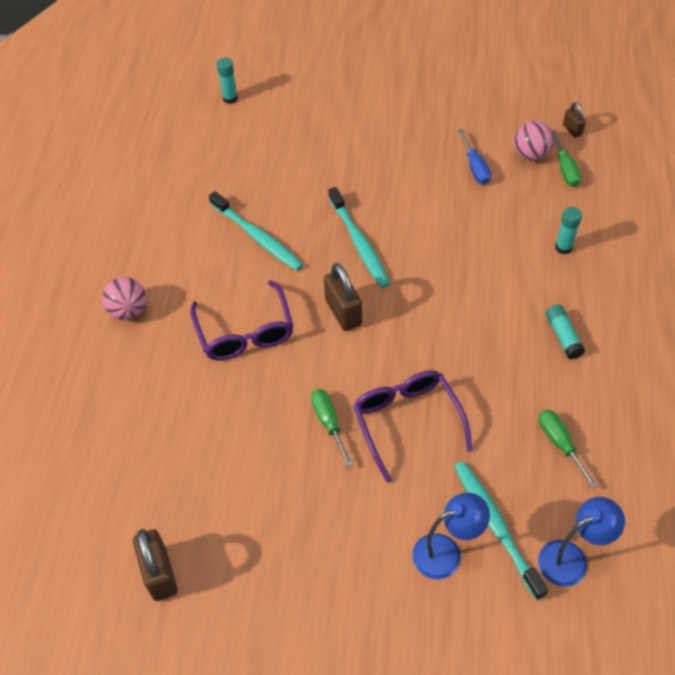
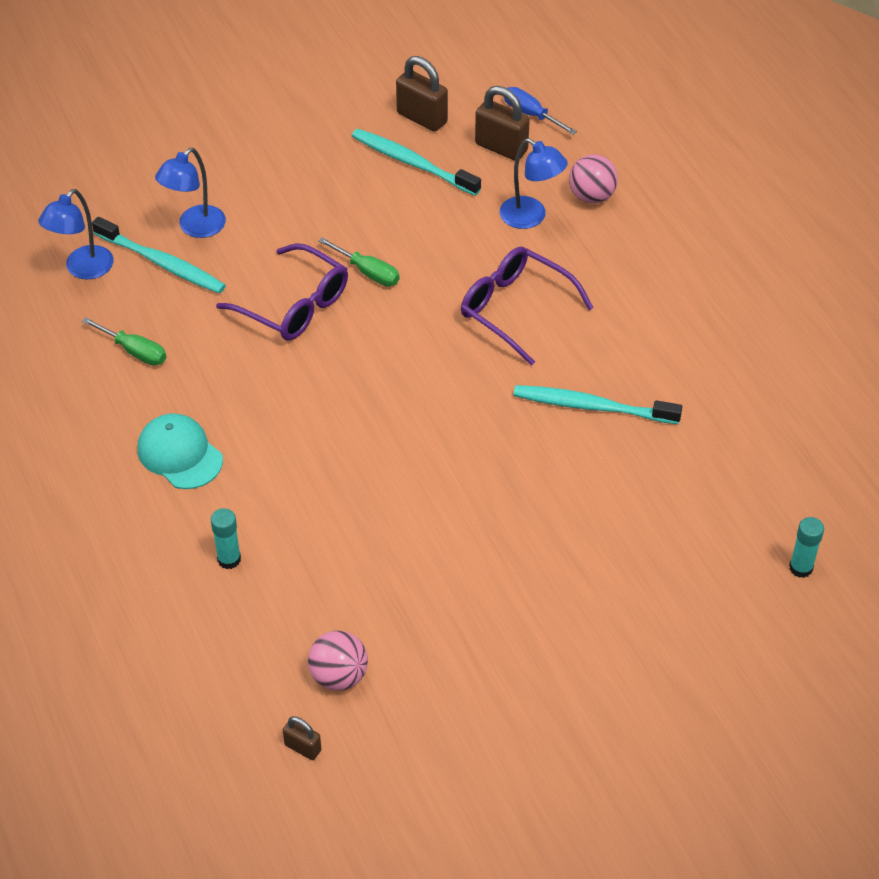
camera: 145 degrees right, 5 degrees down
pink ball [102,277,146,320] -> pink ball moved to [569,154,618,204]
brown padlock [324,263,362,331] -> brown padlock moved to [475,86,530,161]
turquoise toothbrush [328,187,390,288] -> turquoise toothbrush moved to [352,129,481,196]
blue screwdriver [458,129,491,185] -> blue screwdriver moved to [504,87,577,135]
turquoise glue stick [546,305,585,359] -> turquoise cap [138,413,223,489]
green screwdriver [551,130,582,187] -> none
none -> blue lamp [500,138,568,229]

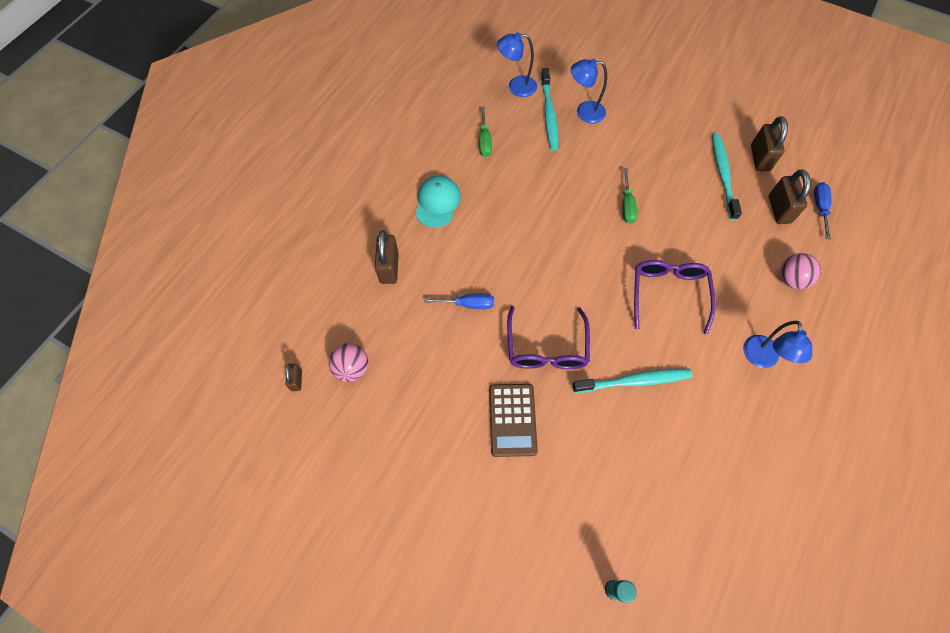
camera: 55 degrees right, 15 degrees up
turquoise glue stick [211,508,241,569] -> brown padlock [375,230,399,284]
purple glasses [216,243,348,340] -> purple glasses moved to [507,306,590,369]
blue lamp [500,138,568,229] -> blue lamp moved to [744,321,812,368]
turquoise toothbrush [513,385,682,424] -> turquoise toothbrush turned 105 degrees clockwise [573,369,692,393]
none -> blue screwdriver [424,294,494,309]
none -> brown calculator [489,384,538,457]

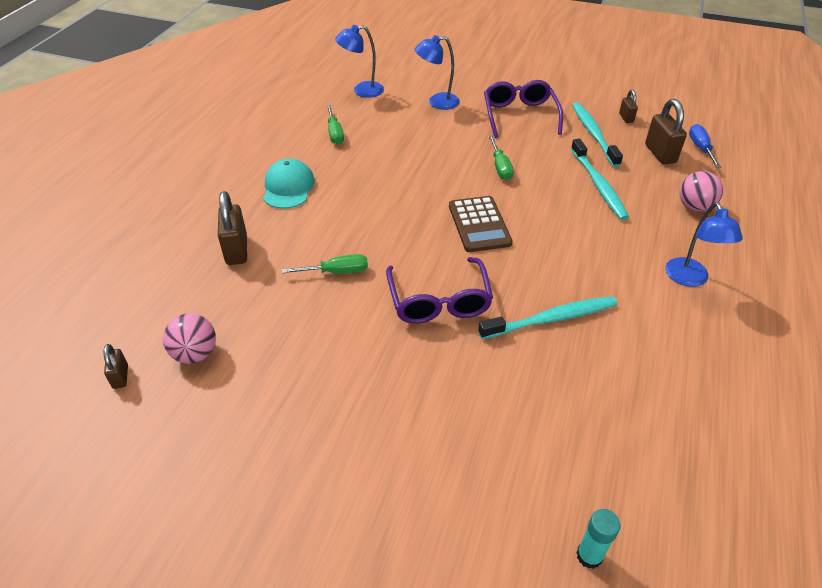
camera: 10 degrees left, 20 degrees down
blue screwdriver [424,294,494,309] -> green screwdriver [282,254,368,274]
brown calculator [489,384,538,457] -> brown calculator moved to [449,196,512,252]
turquoise toothbrush [541,68,559,151] -> turquoise toothbrush moved to [571,139,629,220]
purple glasses [634,260,716,335] -> purple glasses moved to [484,80,563,138]
brown padlock [751,116,788,171] -> brown padlock [619,90,638,123], size x0.55

